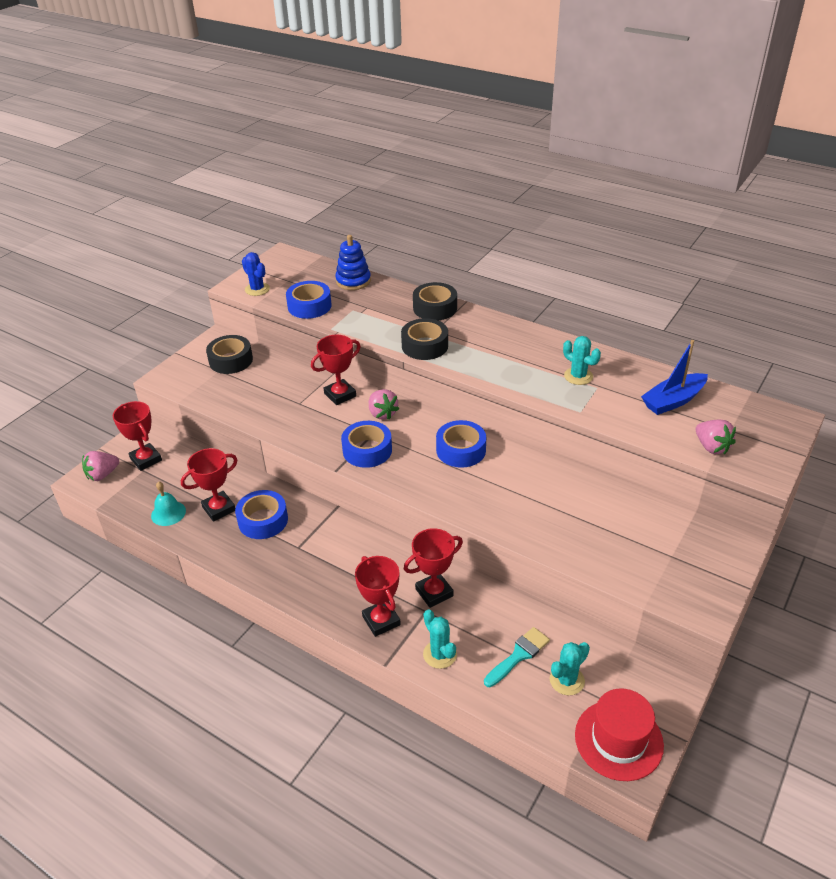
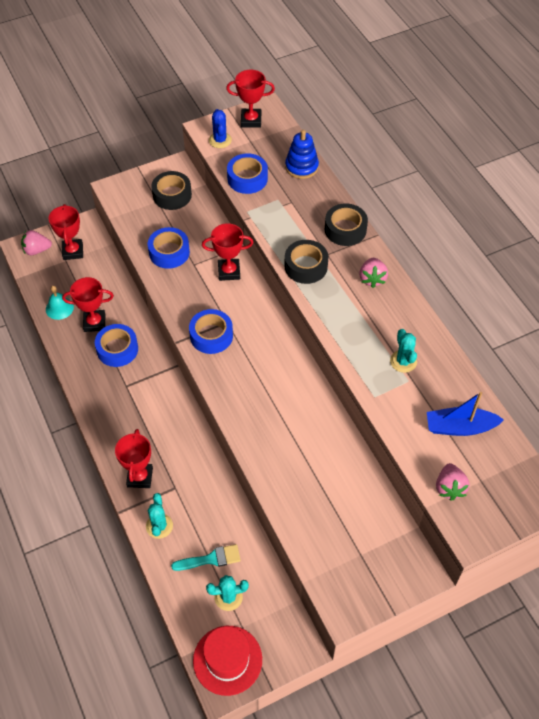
camera: 30 degrees right, 15 degrees up
pink strawberry [369,389,399,420] -> pink strawberry moved to [359,258,388,288]
red trophy [404,528,463,608] -> red trophy moved to [226,70,275,128]
blue tape [436,420,486,468] -> blue tape moved to [148,227,190,269]

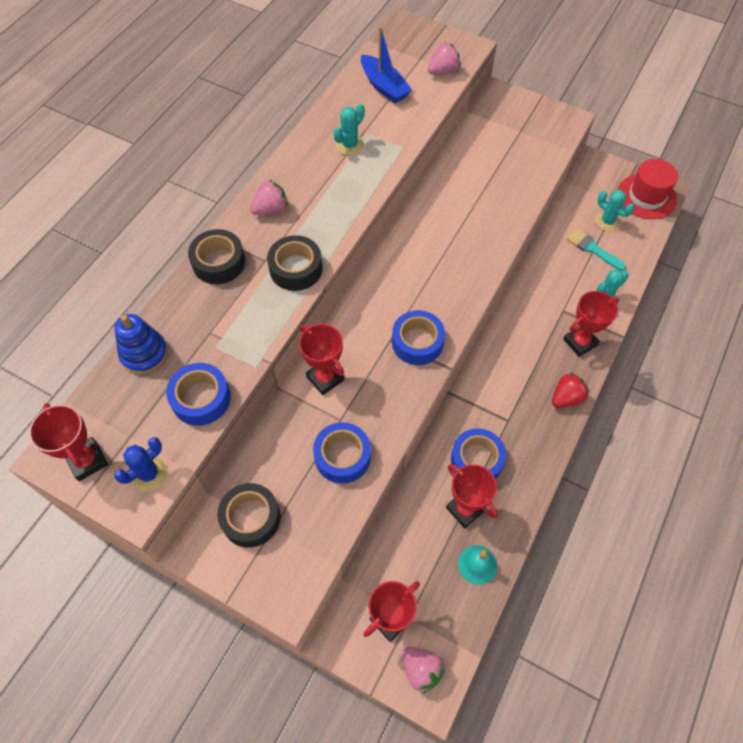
camera: 125 degrees left, 5 degrees up
none -> red strawberry [552,372,589,408]

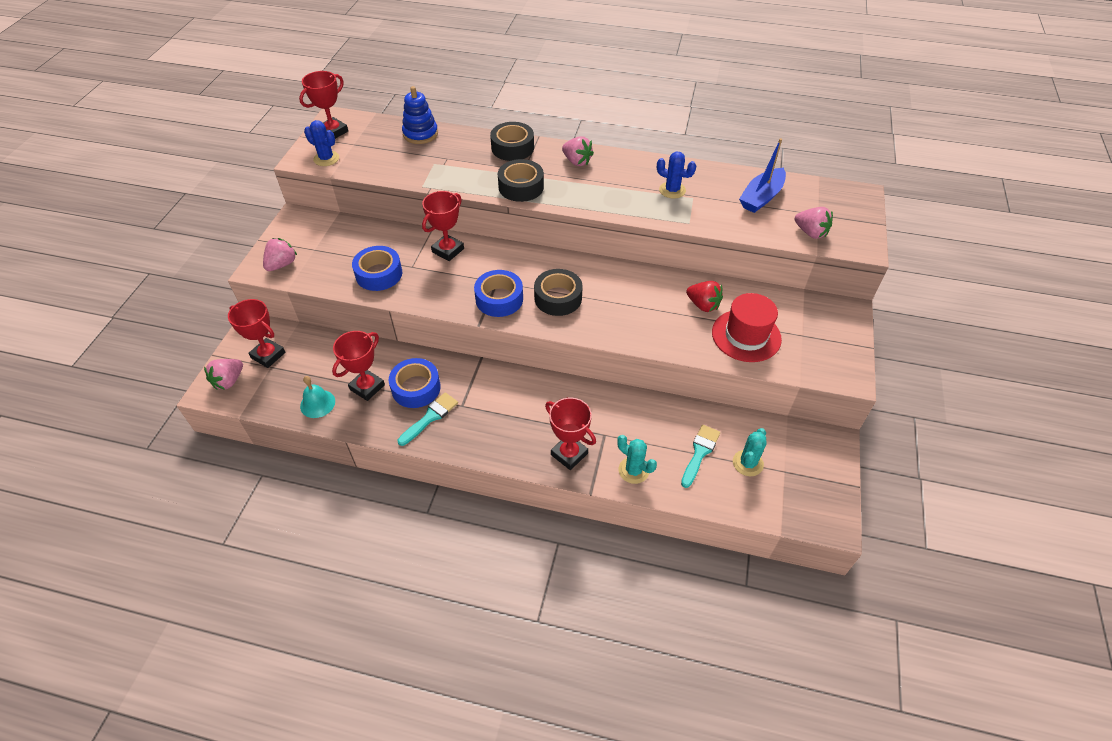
camera: 75 degrees right, 10 degrees down
blue tape [166,363,231,426] -> none
black tape [217,483,280,548] -> black tape moved to [534,269,583,316]
turquoise cactus [333,104,365,156] -> blue cactus [657,152,696,199]
red strawberry [552,372,589,408] -> red strawberry moved to [686,281,723,312]
red hat [618,159,678,219] -> red hat moved to [712,293,782,362]
none -> pink strawberry [263,238,297,271]
none -> turquoise brush [398,392,458,446]

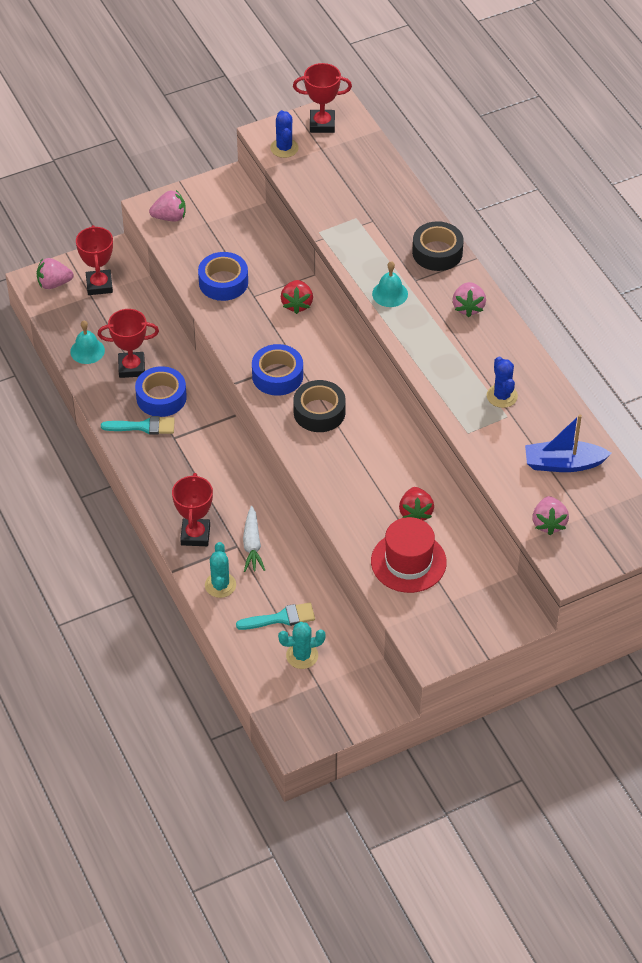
camera: 50 degrees right, 0 degrees up
blue stacking toy [402,86,438,144] -> none
red trophy [422,191,464,261] -> red strawberry [281,280,313,314]
black tape [498,159,544,202] -> turquoise bell [372,261,408,307]
none -> white carrot [243,506,265,572]

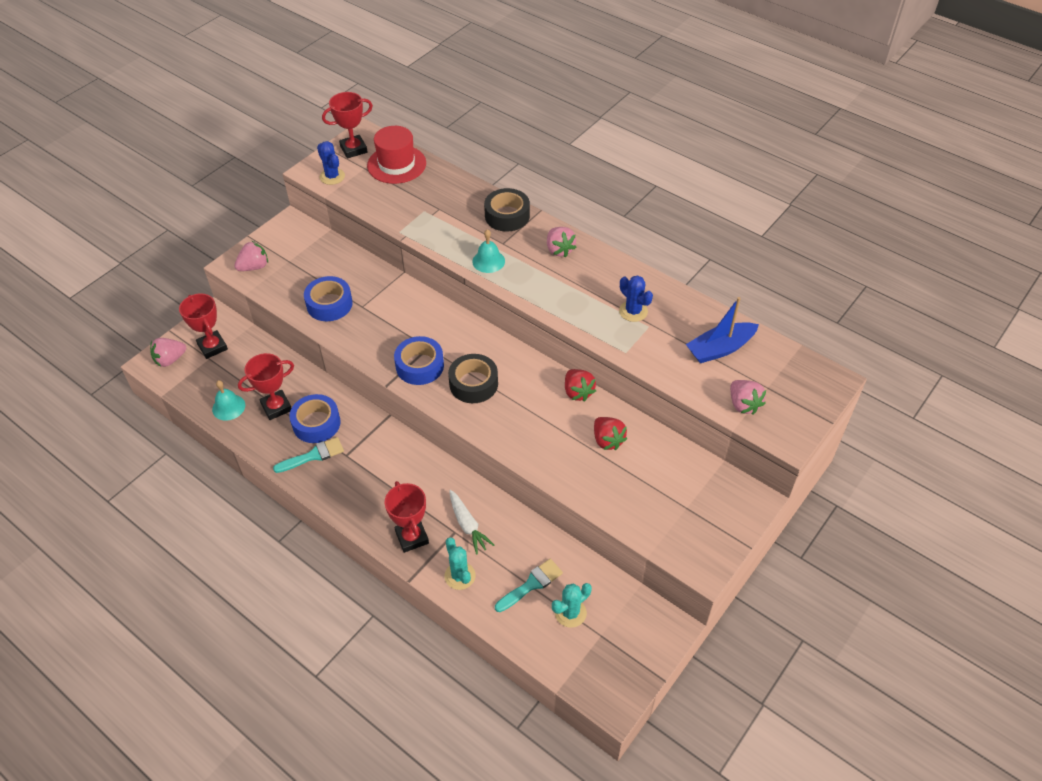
camera: 25 degrees left, 0 degrees up
red strawberry [281,280,313,314] -> red strawberry moved to [565,369,596,402]
red hat [371,517,447,593] -> red hat moved to [367,126,426,184]

